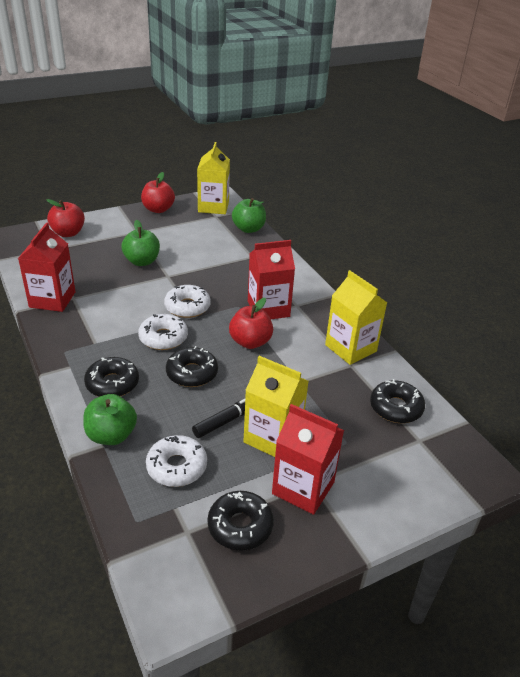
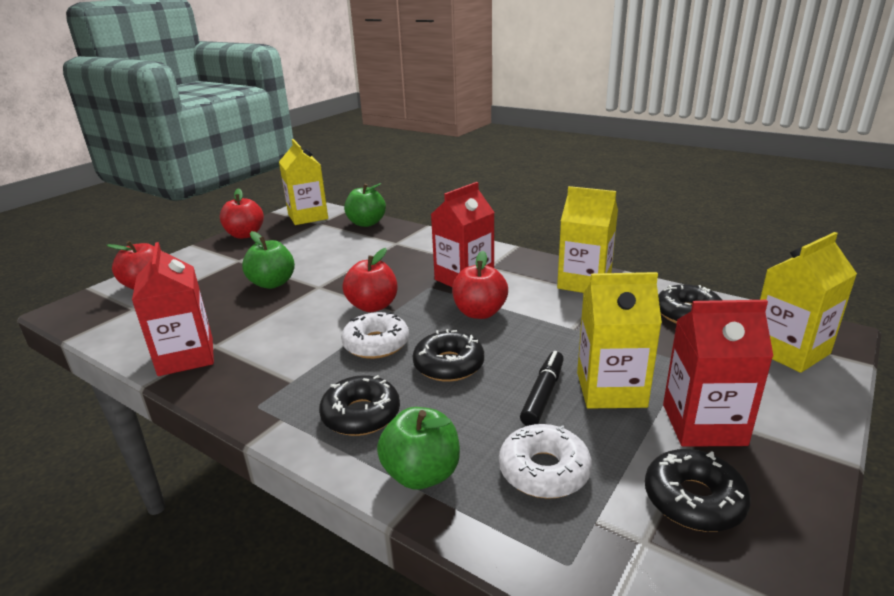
camera: 25 degrees left, 10 degrees down
white donut [164,285,210,318] -> red apple [342,248,397,312]
none -> yellow carton [760,232,857,373]

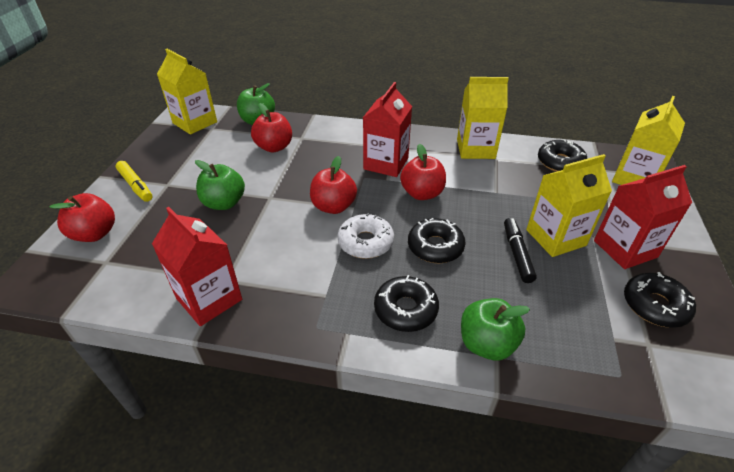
camera: 25 degrees left, 15 degrees up
red apple [220,188,264,239] -> red apple moved to [251,103,292,153]
white donut [499,424,592,499] -> none
none -> yellow marker [116,161,153,202]

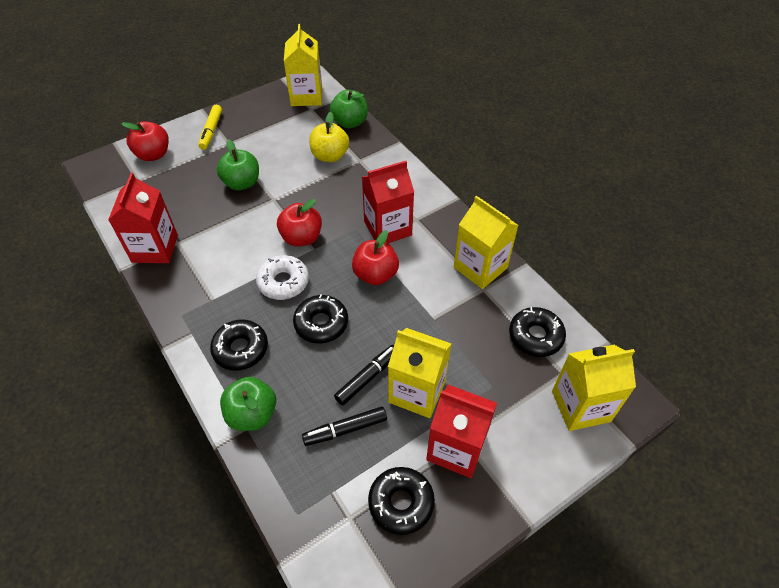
camera: 45 degrees right, 10 degrees up
red apple [251,103,292,153] -> yellow apple [309,112,349,162]
none -> black marker [302,406,387,446]

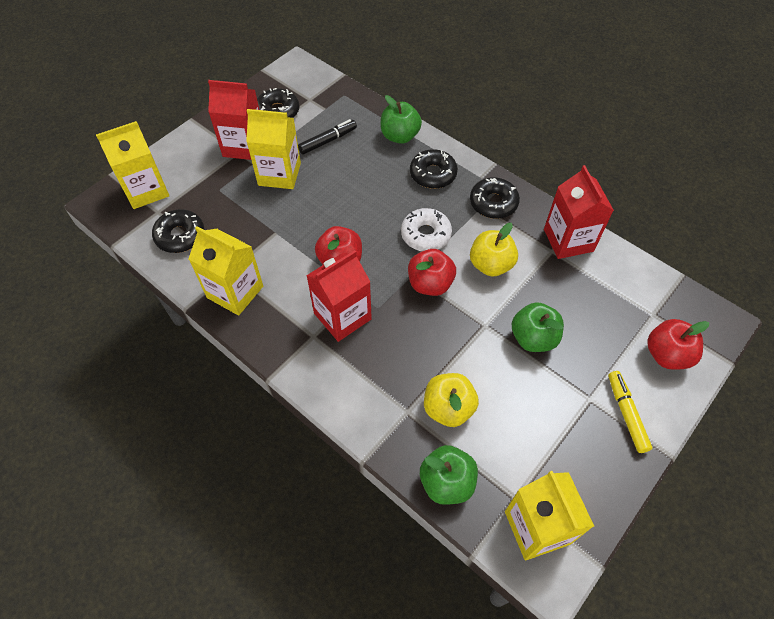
camera: 165 degrees right, 5 degrees up
black donut [293,294,348,343] -> black donut moved to [470,177,520,219]
black marker [334,345,394,405] -> none
none -> yellow apple [470,223,518,277]

